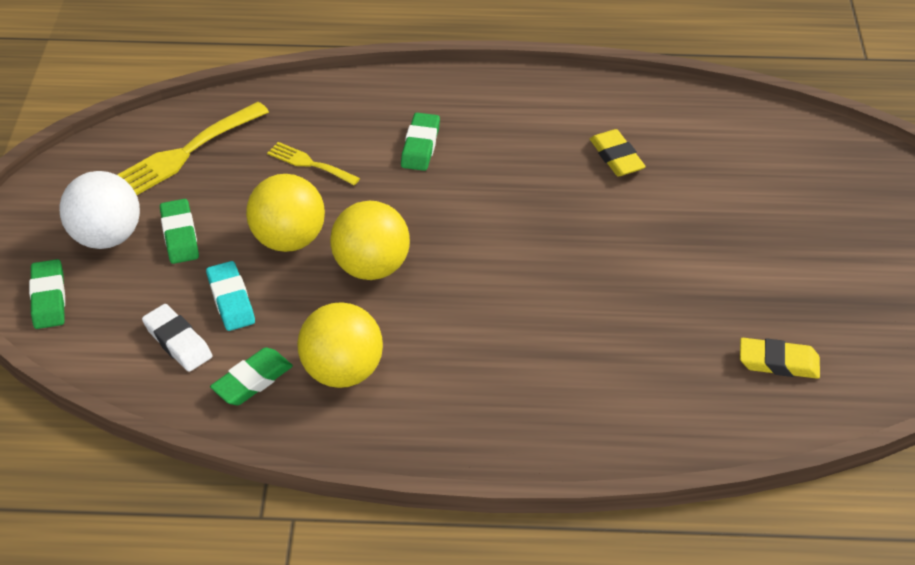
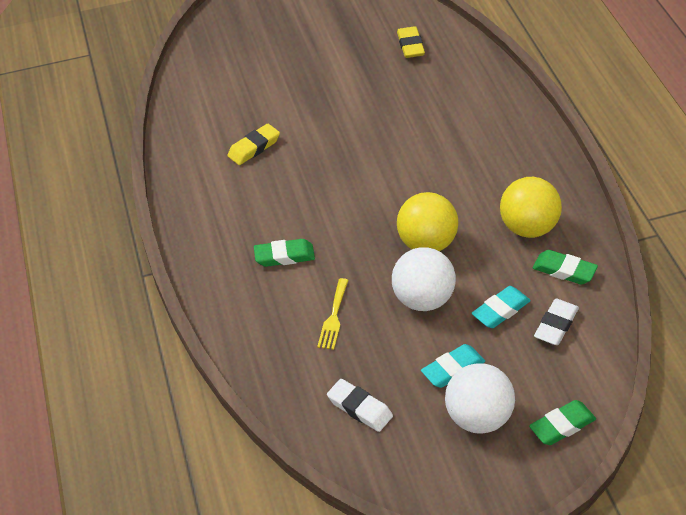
camera: 105 degrees left, 0 degrees up
yellow fork [117,102,269,195] -> white eraser [327,379,393,432]
green eraser [160,199,199,264] -> turquoise eraser [421,344,485,388]
yellow ball [246,174,325,252] -> white ball [392,247,456,311]

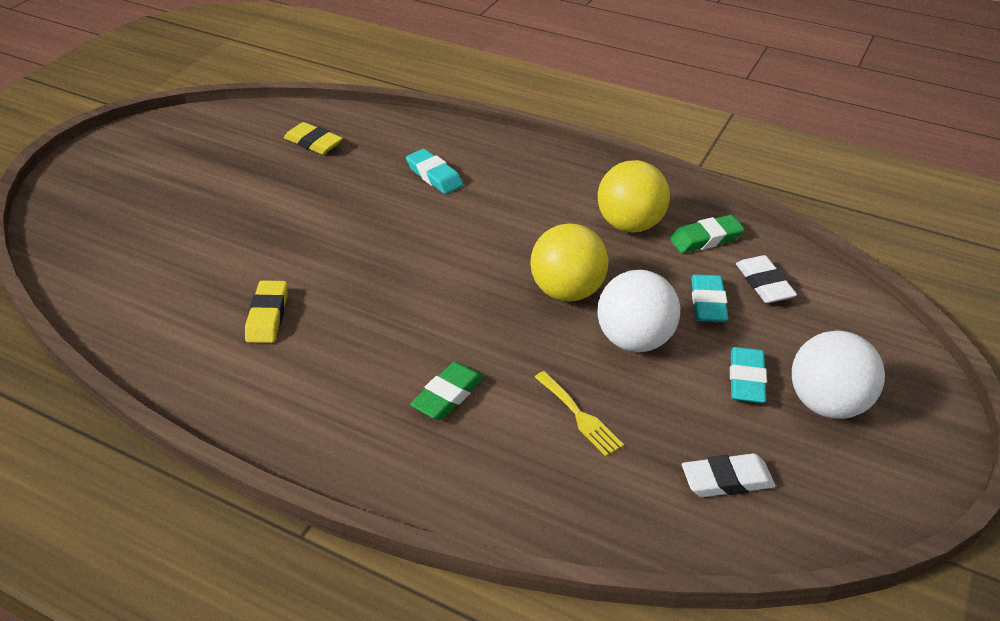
camera: 50 degrees left, 5 degrees down
green eraser [529,400,596,445] -> none
none -> turquoise eraser [406,149,463,194]

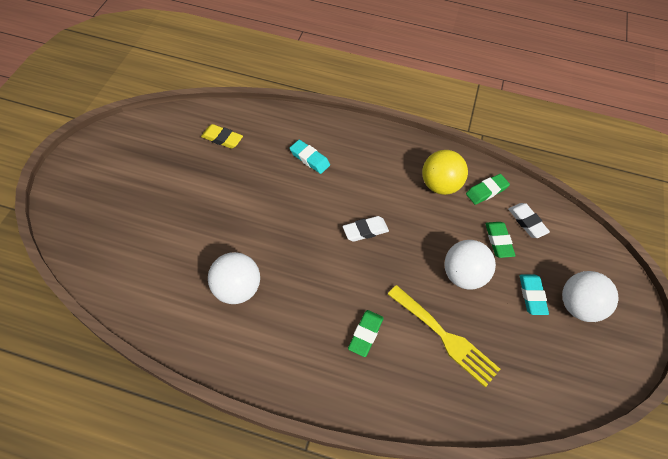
camera: 15 degrees left, 15 degrees up
yellow eraser [245,280,287,343] -> white ball [208,252,260,304]
yellow ball [530,223,609,302] -> none
yellow fork [535,371,624,456] -> yellow fork [388,285,500,387], size x1.81
white eraser [682,453,775,497] -> white eraser moved to [343,216,389,242]
turquoise eraser [691,274,728,322] -> green eraser [485,222,516,258]

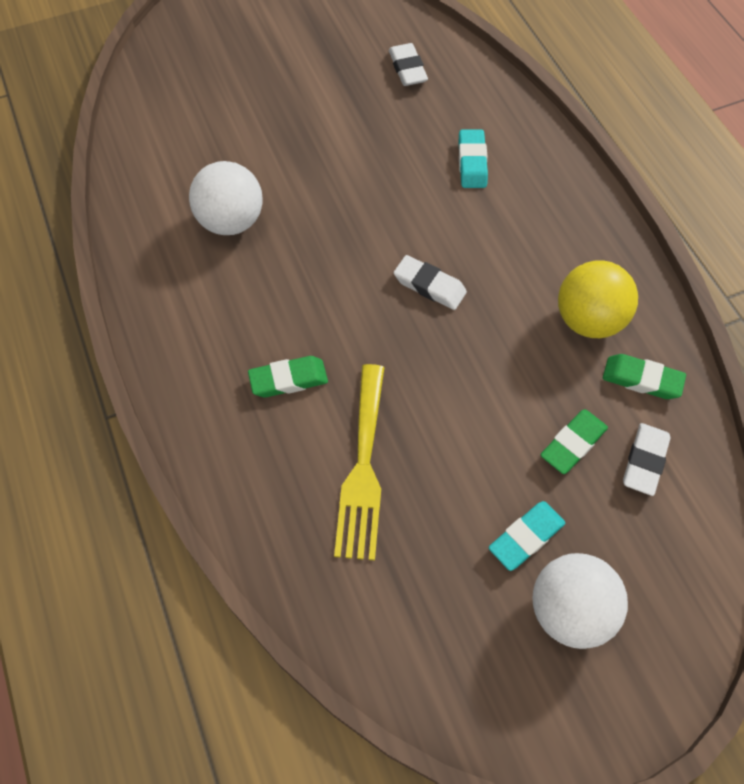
camera: 55 degrees right, 5 degrees up
yellow eraser [201,124,243,149] -> white eraser [389,43,428,86]
white ball [444,240,496,290] -> none

